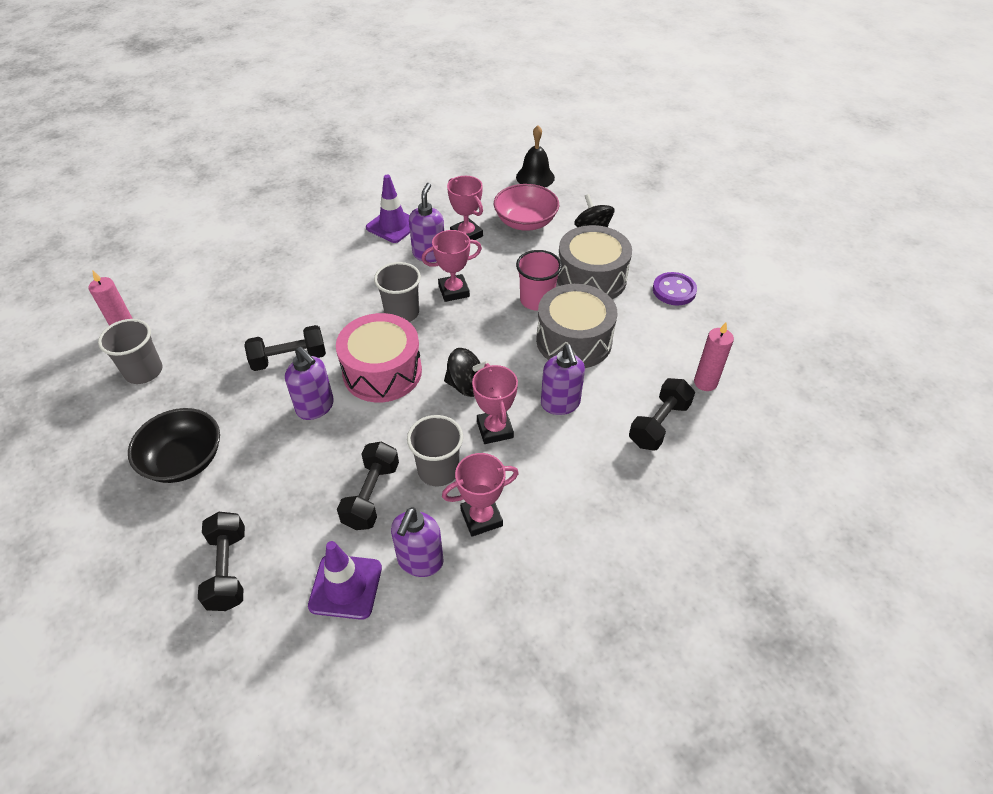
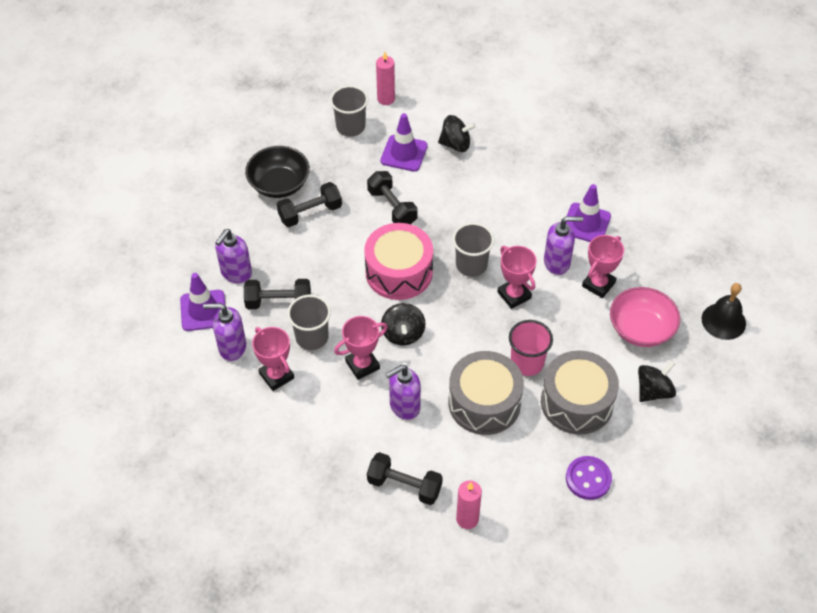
camera: 75 degrees right, 5 degrees up
black dumbbell [198,512,245,611] -> black dumbbell moved to [277,182,342,227]
purple soap dispenser [285,347,334,420] -> purple soap dispenser moved to [215,229,252,283]
none -> purple traffic cone [381,113,428,172]
none -> black spinning top [438,115,476,152]

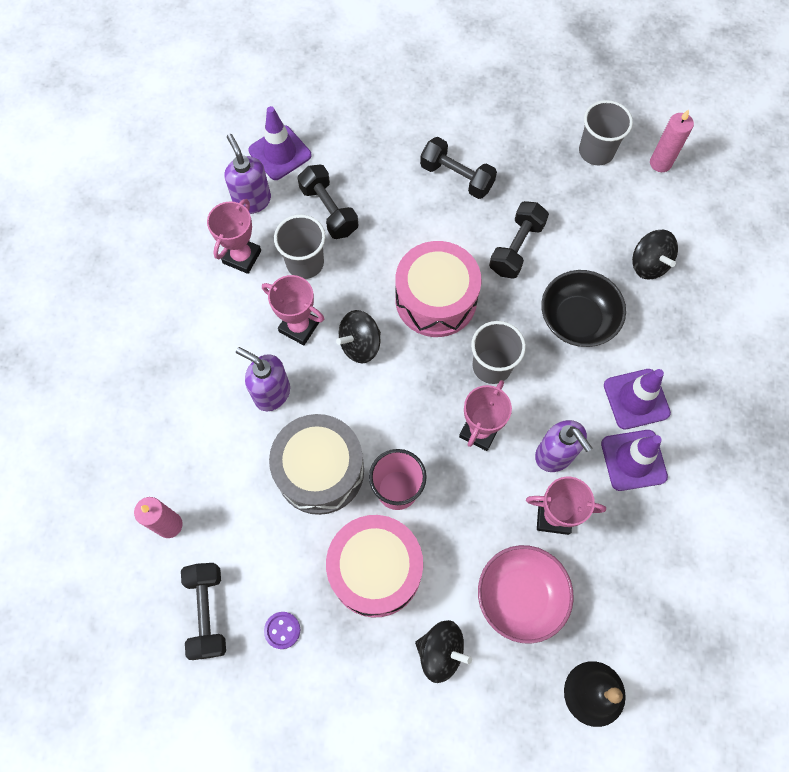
camera: 60 degrees right, 15 degrees up
purple soap dispenser [215,229,252,283] -> none
black bowl [245,146,310,198] -> black bowl moved to [541,270,626,347]
black dumbbell [367,452,443,505] -> black dumbbell moved to [181,563,226,660]
purple traffic cone [381,113,428,172] -> purple traffic cone moved to [604,369,671,429]
grey drum [541,350,619,435] -> pink drum [326,515,423,617]
purple button [566,456,612,500] -> purple button [264,612,300,649], size x0.63

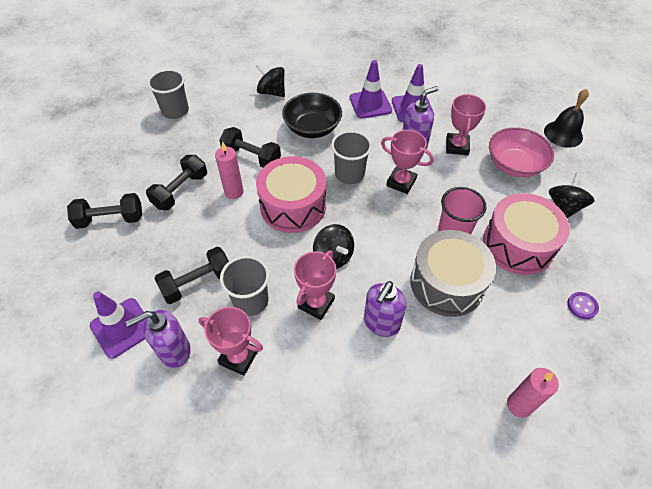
camera: 90 degrees left, 15 degrees down
black dumbbell [181,563,226,660] -> black dumbbell moved to [67,193,142,229]
black spinning top [632,230,678,280] -> black spinning top turned 120 degrees counterclockwise [256,63,285,97]
pink candle [650,109,694,172] -> pink candle moved to [215,141,244,199]

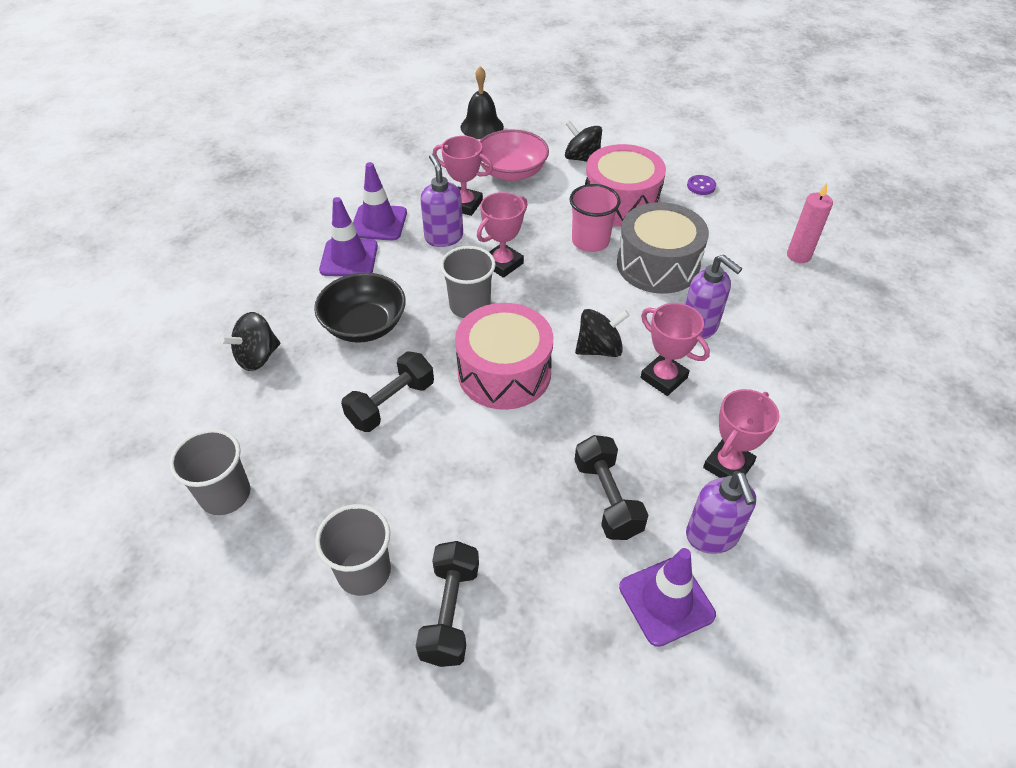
camera: 75 degrees left, 5 degrees down
black dumbbell [146,155,207,210] -> none
pink candle [215,141,244,199] -> none
grey cup [220,256,269,316] -> grey cup moved to [315,504,391,596]

